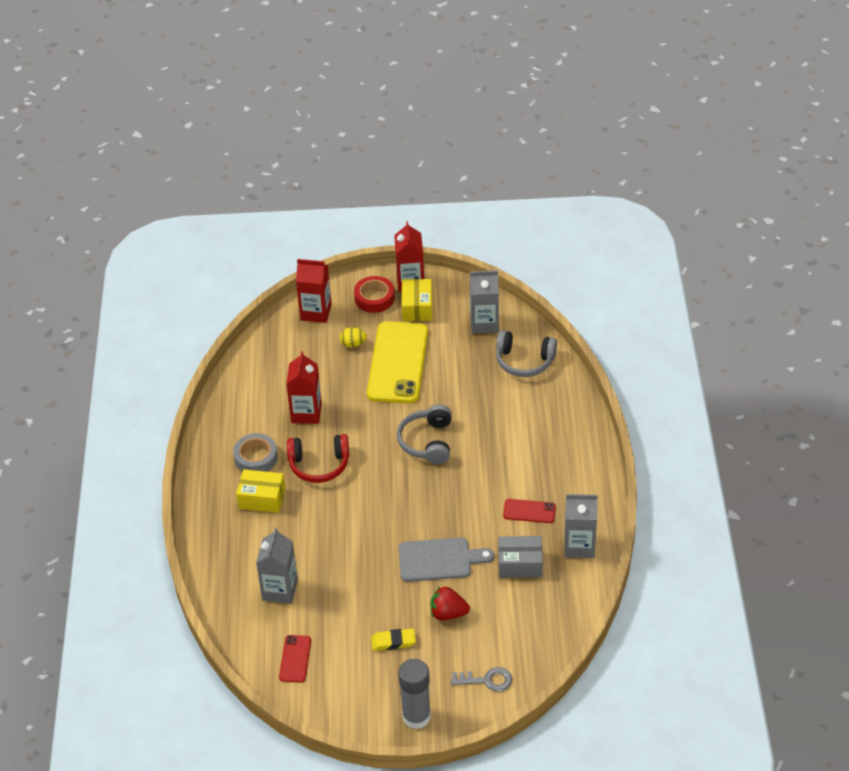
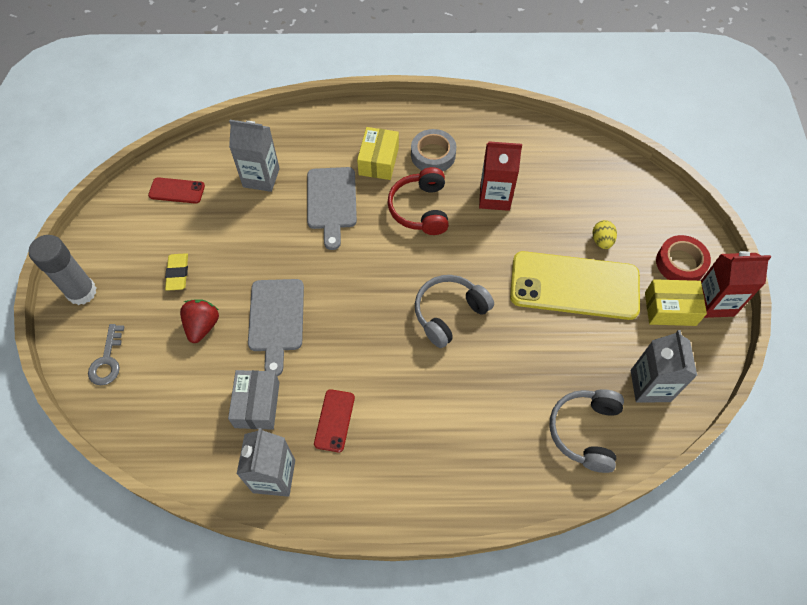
camera: 90 degrees right, 15 degrees up
red carton [296,259,332,323] -> none
grey headphones [397,404,452,464] -> grey headphones turned 45 degrees counterclockwise [415,275,494,348]
none -> grey cutting board [307,167,357,250]

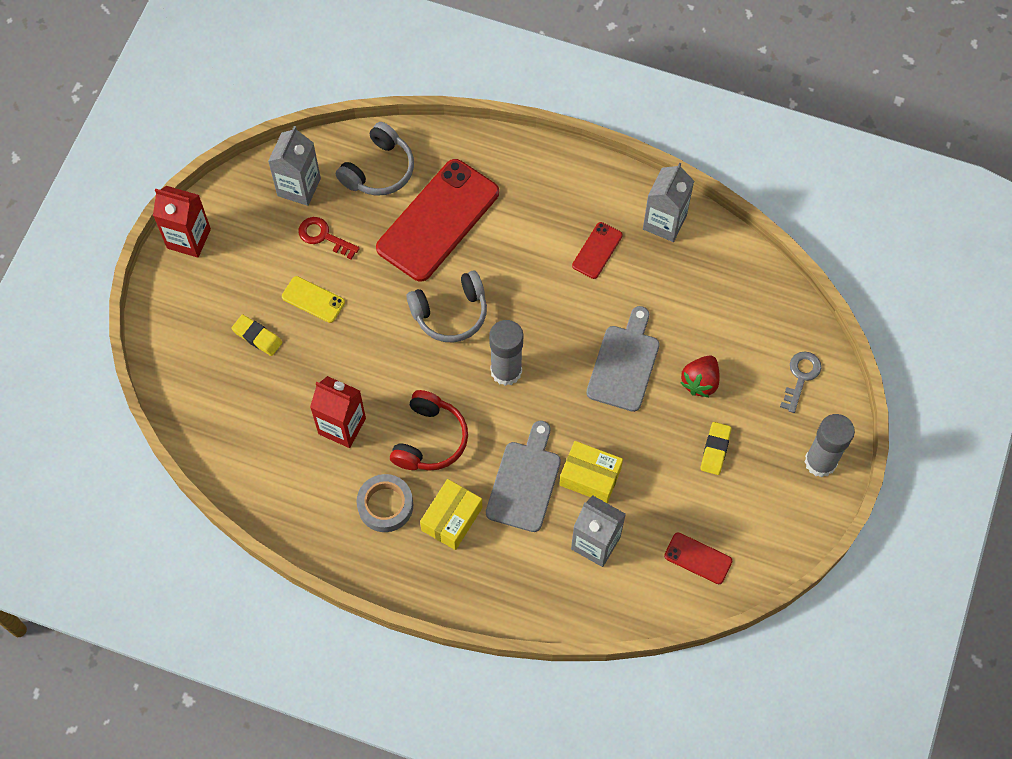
camera: 160 degrees left, 5 degrees up
grey box [228,370,280,430] -> none
yellow phone [510,251,640,320] -> yellow phone [282,276,345,323], size x0.45
yellow egg [592,220,617,249] -> yellow eraser [231,315,282,356]
yellow box [645,279,707,326] -> yellow box moved to [559,441,623,503]
red tape [656,235,711,281] -> none
none -> red key [299,217,360,260]
none -> red phone [376,159,499,282]
none -> grey glue stick [489,320,523,386]

